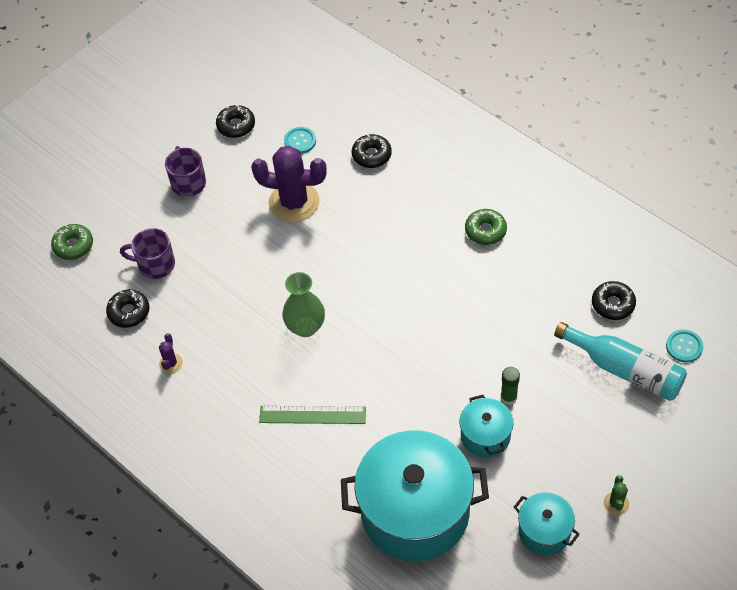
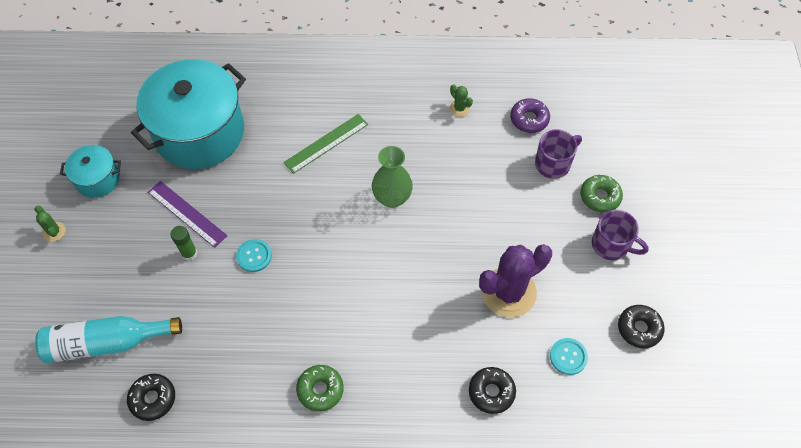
camera: 135 degrees right, 5 degrees up
green donut [51,224,93,260] -> green donut moved to [580,175,623,213]
black donut [106,289,149,328] -> purple donut [510,98,550,133]
purple cactus [159,333,183,373] -> green cactus [450,85,473,117]
turquoise pot [460,395,513,457] -> purple ruler [148,181,228,248]
turquoise button [666,330,703,363] -> turquoise button moved to [236,239,272,272]

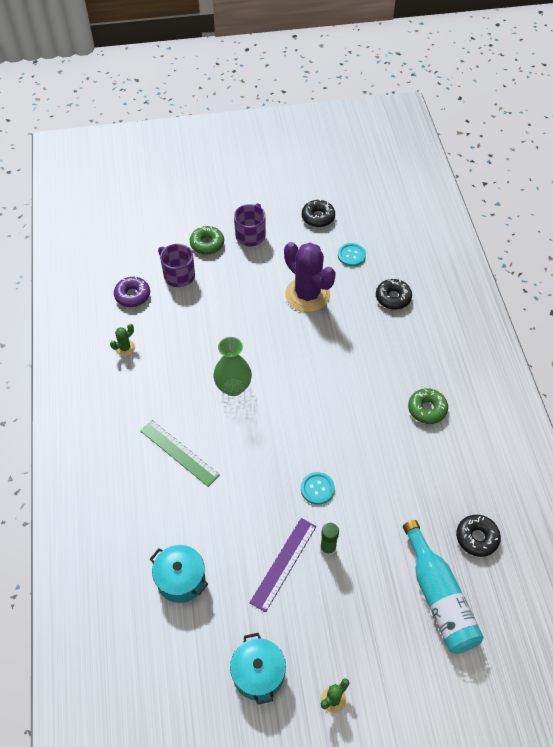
camera: 100 degrees left, 5 degrees down
turquoise pot [131,59,246,169] -> turquoise pot [150,545,208,603], size x0.48

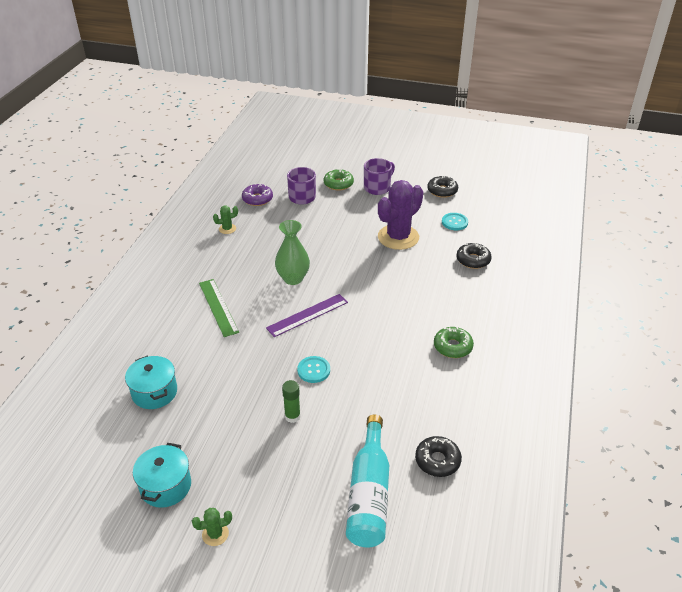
camera: 25 degrees right, 15 degrees down
purple ruler [250,518,317,612] -> purple ruler moved to [266,294,348,337]
purple cactus [284,242,336,312] -> purple cactus turned 60 degrees clockwise [378,180,423,250]

